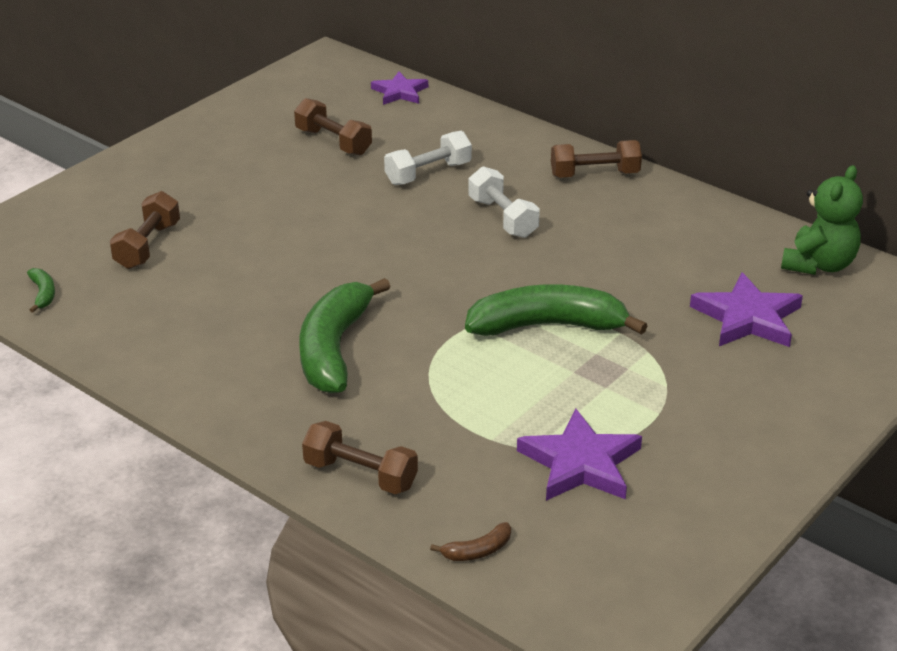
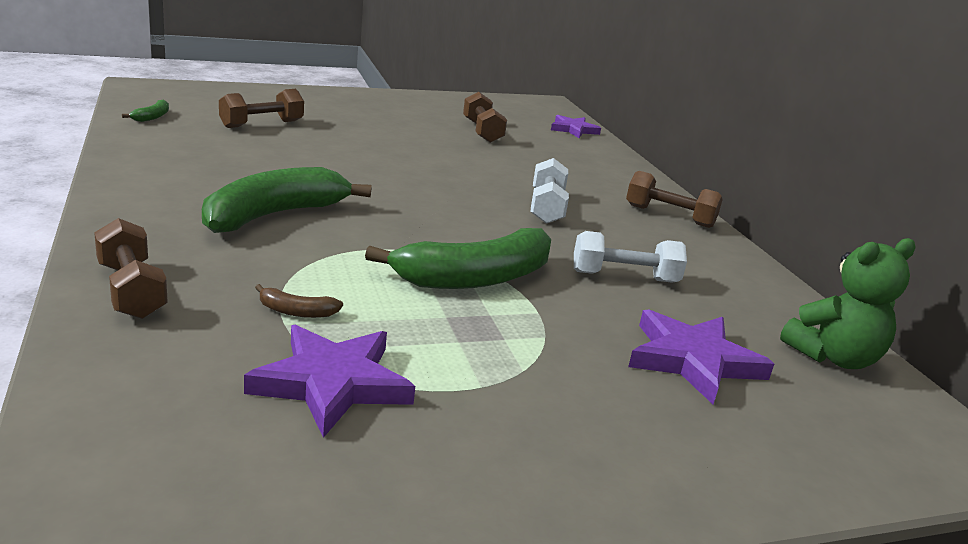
camera: 30 degrees right, 10 degrees down
white dumbbell [384,131,472,185] -> white dumbbell moved to [574,231,687,283]
brown banana [430,522,511,561] -> brown banana moved to [255,284,343,318]
green banana [465,284,648,336] -> green banana turned 120 degrees clockwise [365,228,551,289]

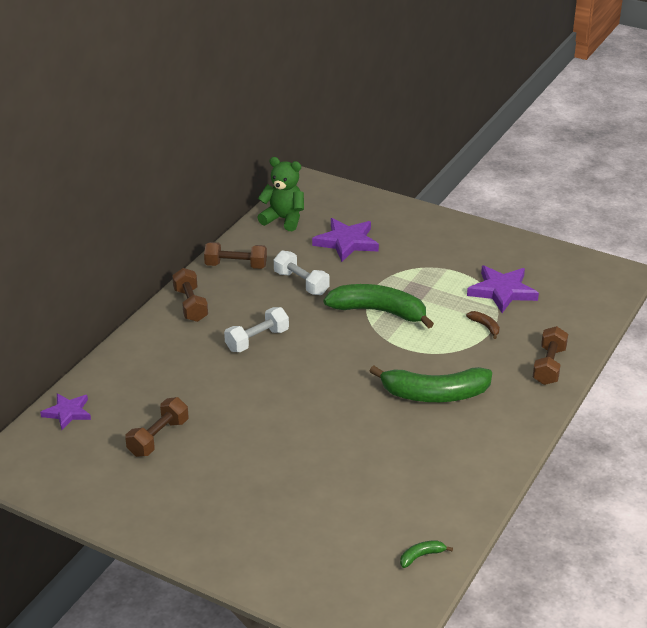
camera: 130 degrees left, 10 degrees up
brown dumbbell [219,89,304,128] -> brown dumbbell moved to [204,242,267,269]

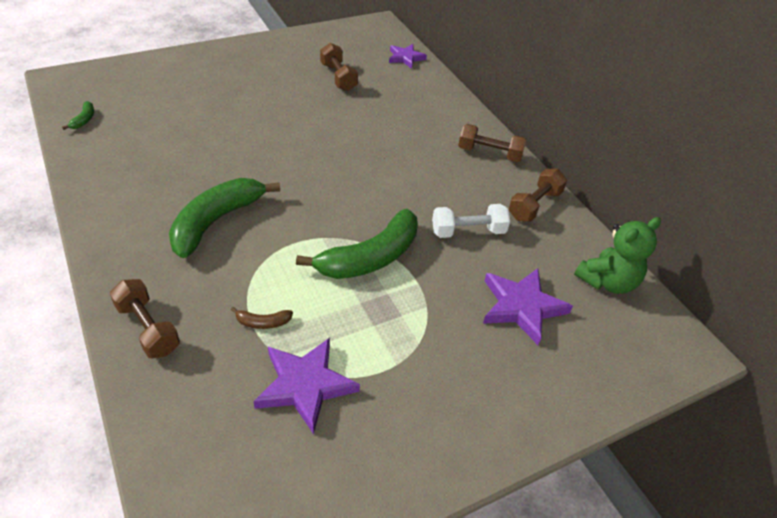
camera: 120 degrees right, 10 degrees up
white dumbbell [224,307,289,352] -> none

